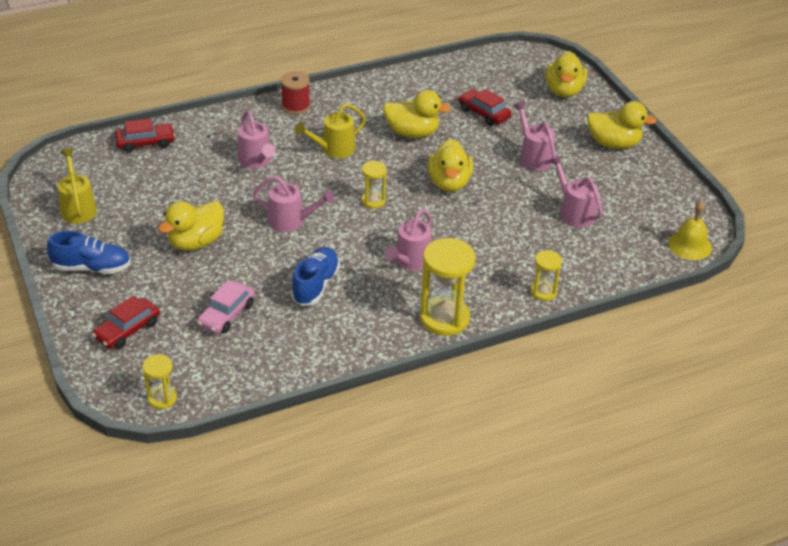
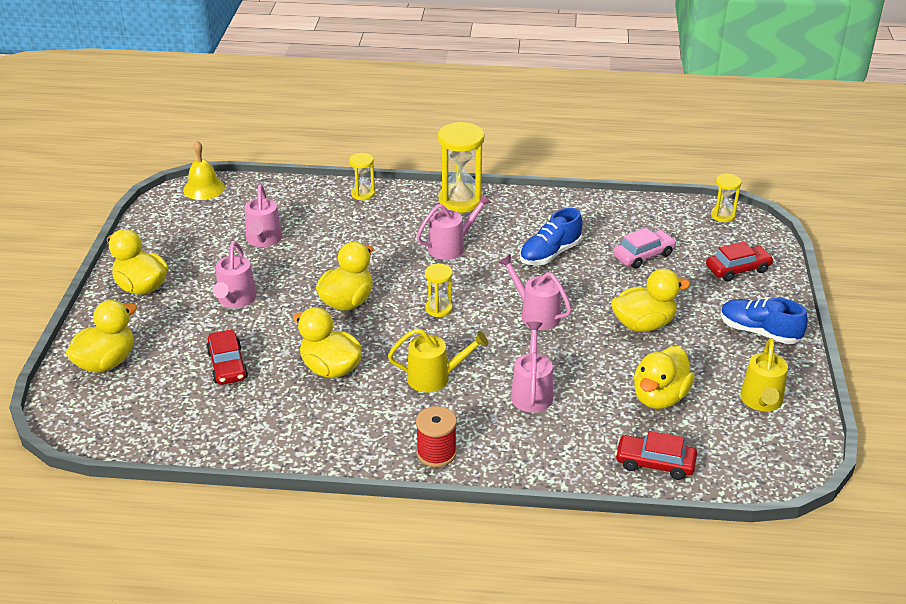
camera: 150 degrees left, 5 degrees down
none -> yellow duck [634,346,695,409]

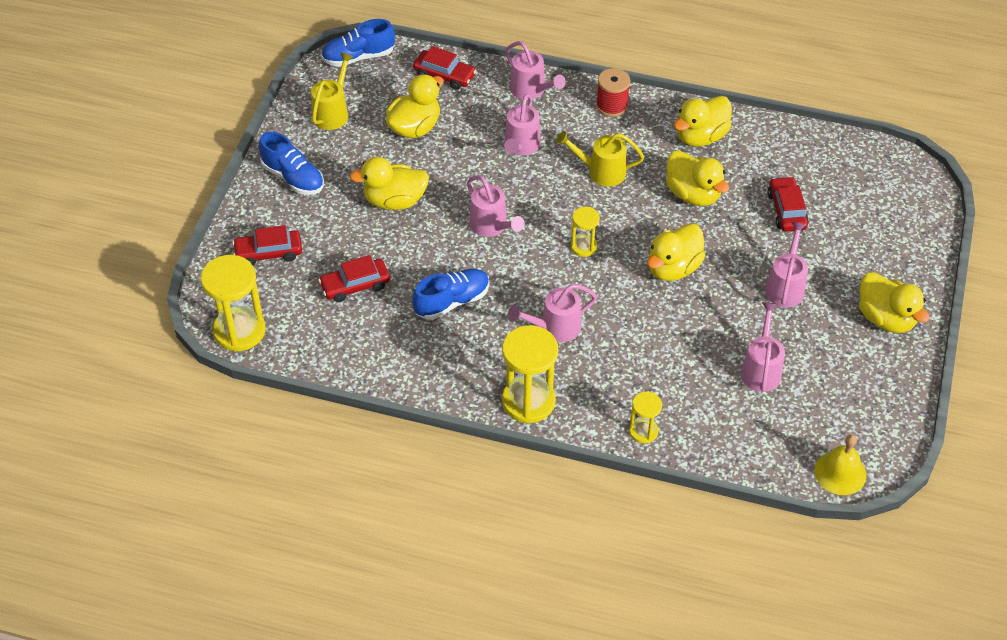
camera: 170 degrees left, 15 degrees up
yellow duck [66,300,137,373] -> yellow duck moved to [674,96,732,147]
pink car [613,228,676,269] -> red car [318,255,390,303]
yellow hourglass [711,173,742,222] -> yellow hourglass [201,255,266,352], size x1.86
none -> blue shoe [321,19,395,67]
none -> pink watering can [505,41,566,100]

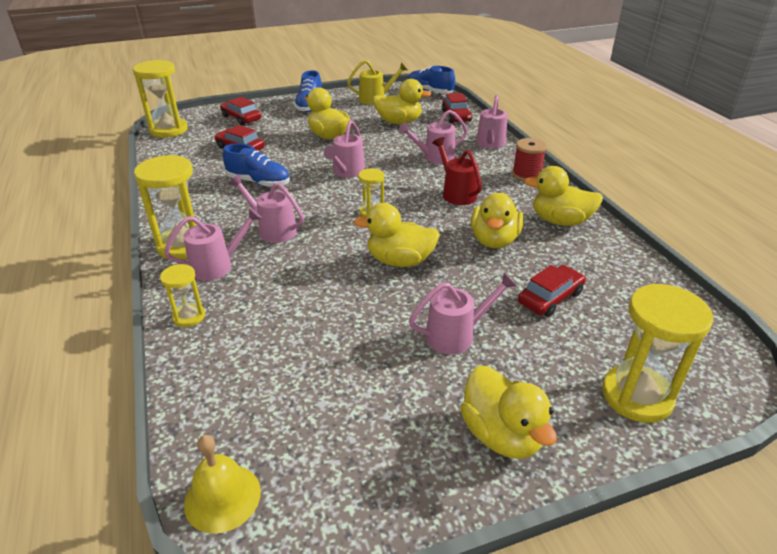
camera: 55 degrees right, 15 degrees down
yellow watering can [556,131,644,187] -> red watering can [432,137,482,205]
pink watering can [741,302,785,392] -> pink watering can moved to [164,207,262,281]
yellow duck [859,272,929,333] -> yellow duck turned 45 degrees counterclockwise [460,366,557,459]
none -> yellow hourglass [602,284,713,423]

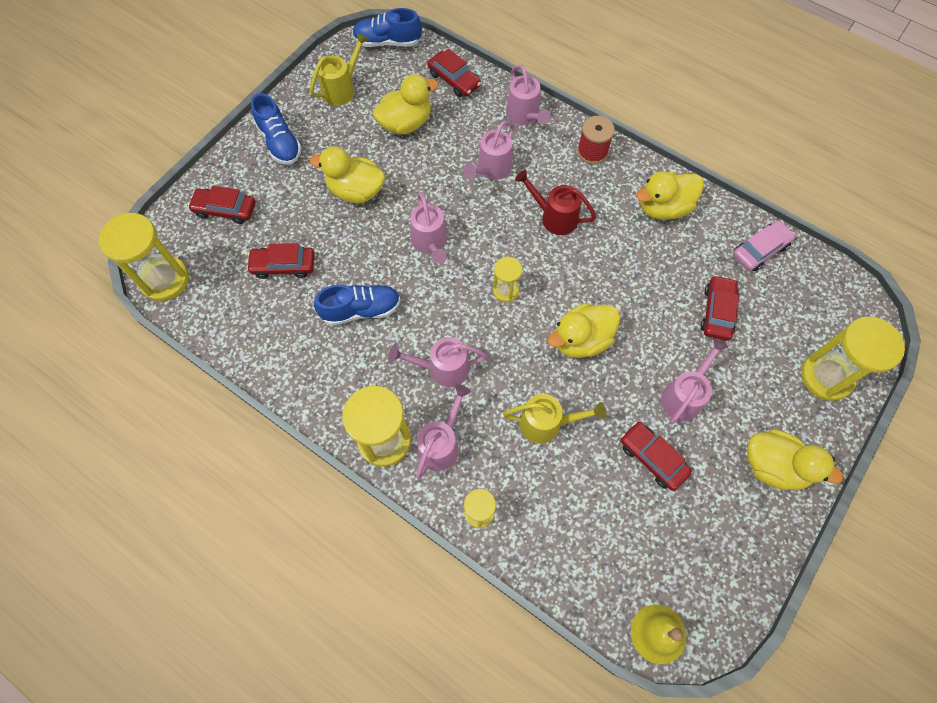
camera: 35 degrees left, 30 degrees up
yellow duck [471,192,524,248] -> none
none -> yellow watering can [503,394,606,443]
none -> red car [620,422,692,491]
none -> pink car [733,220,795,271]

